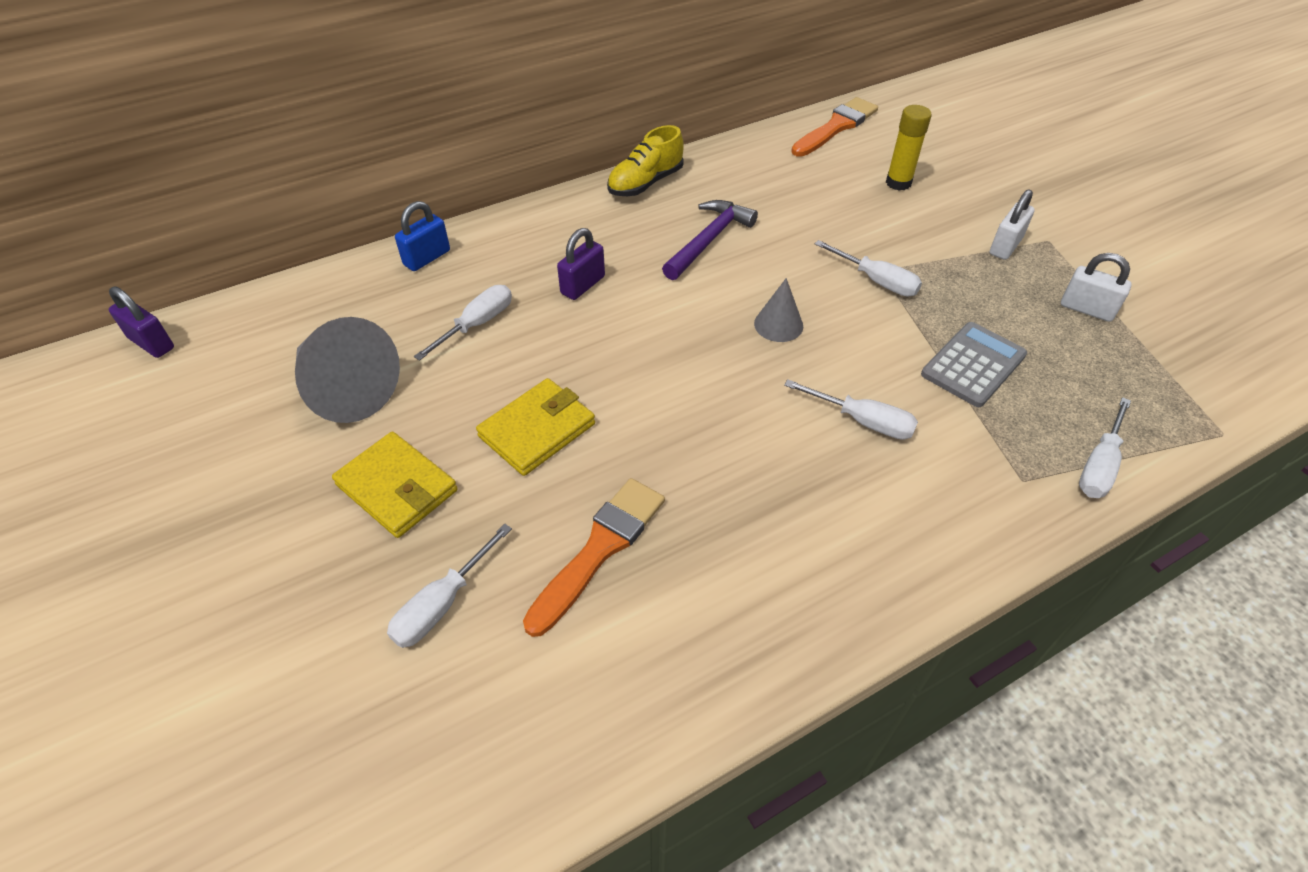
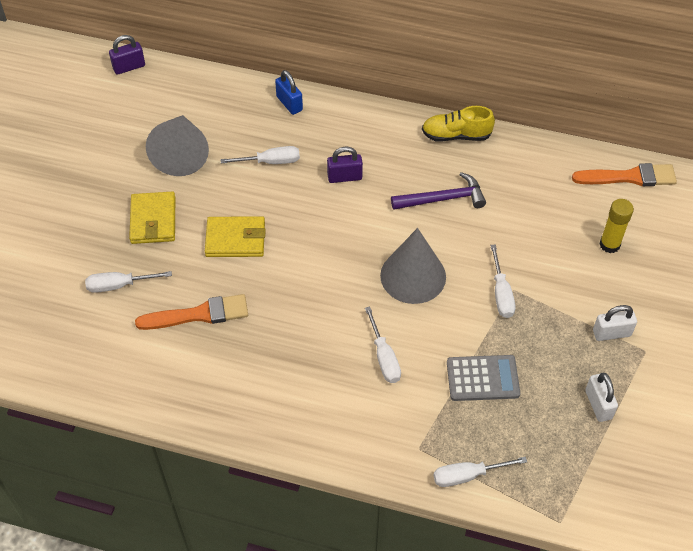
camera: 45 degrees right, 5 degrees up
purple padlock [109,286,174,358] -> purple padlock turned 75 degrees clockwise [109,35,145,75]
blue padlock [395,201,450,271] -> blue padlock turned 60 degrees clockwise [275,70,303,115]
grey cone [754,278,803,342] -> grey cone [380,228,446,304], size x1.93

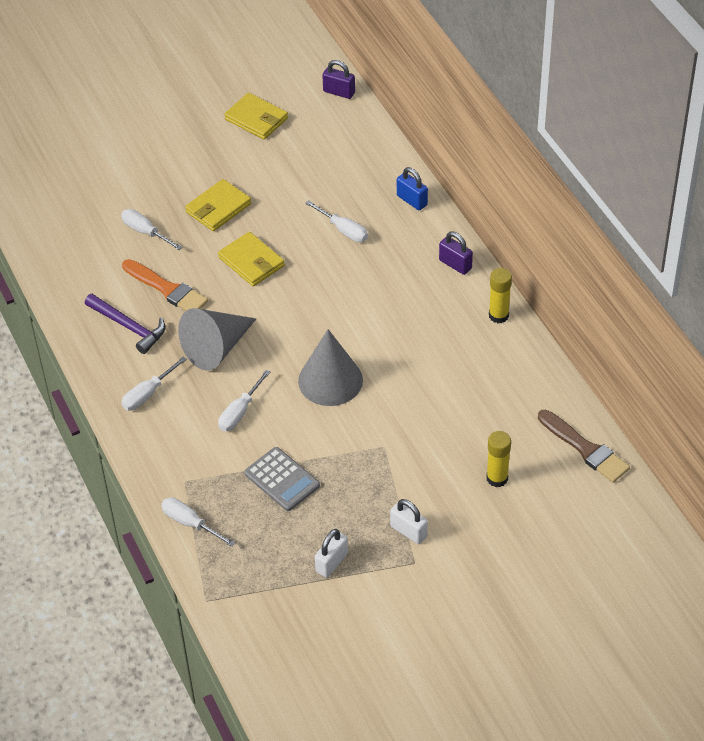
camera: 50 degrees right, 5 degrees down
grey cone [146,115,209,176] -> grey cone moved to [178,308,256,371]
blue padlock [275,70,303,115] -> blue padlock turned 60 degrees counterclockwise [397,167,428,210]
purple padlock [327,147,363,183] -> purple padlock moved to [439,232,473,275]
purple hammer [391,172,486,210] -> purple hammer moved to [85,294,165,354]
yellow shoe [422,106,495,142] -> yellow glue stick [489,268,512,323]
white screwdriver [490,244,516,318] -> white screwdriver moved to [121,357,187,411]
orange brush [572,163,677,186] -> brown brush [538,410,630,483]
none -> yellow wallet [224,93,288,139]

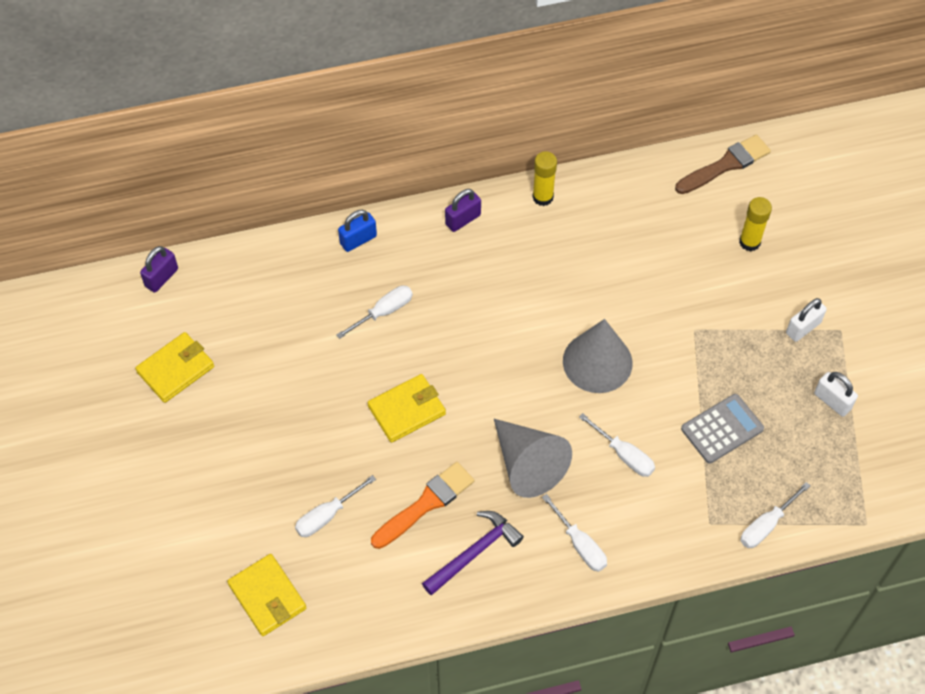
camera: 80 degrees left, 10 degrees up
yellow wallet [185,179,251,231] -> yellow wallet moved to [227,554,306,636]

